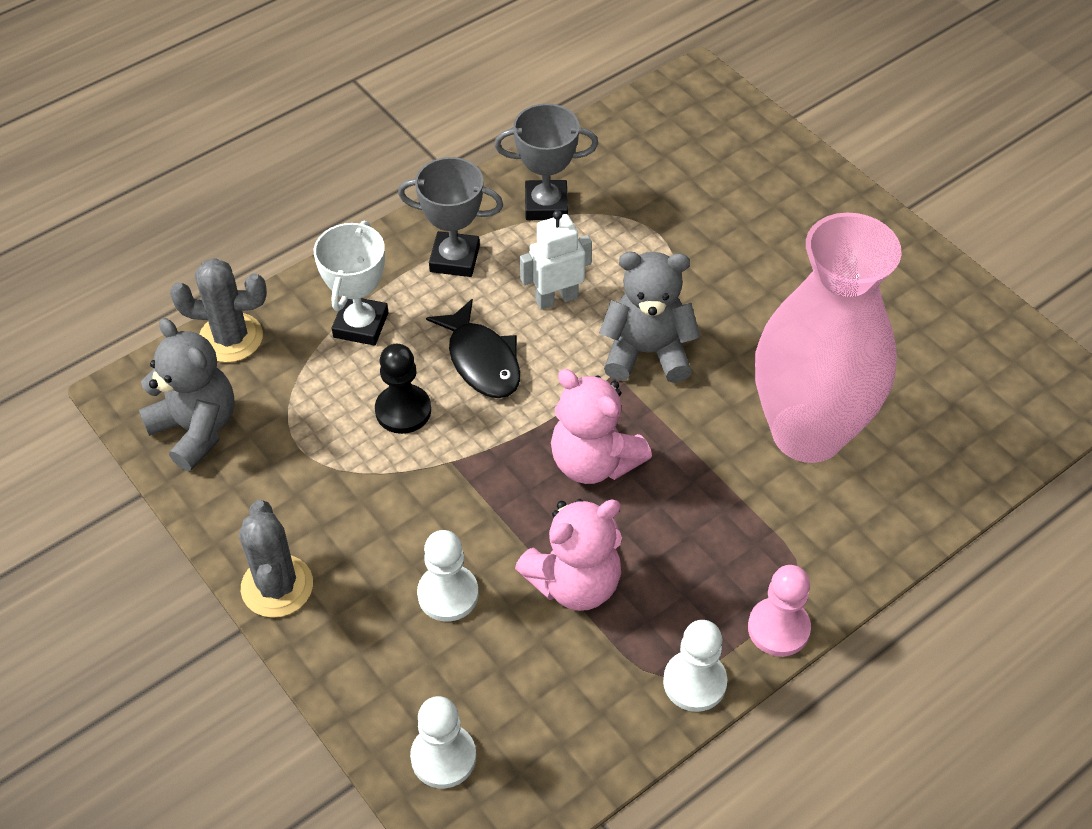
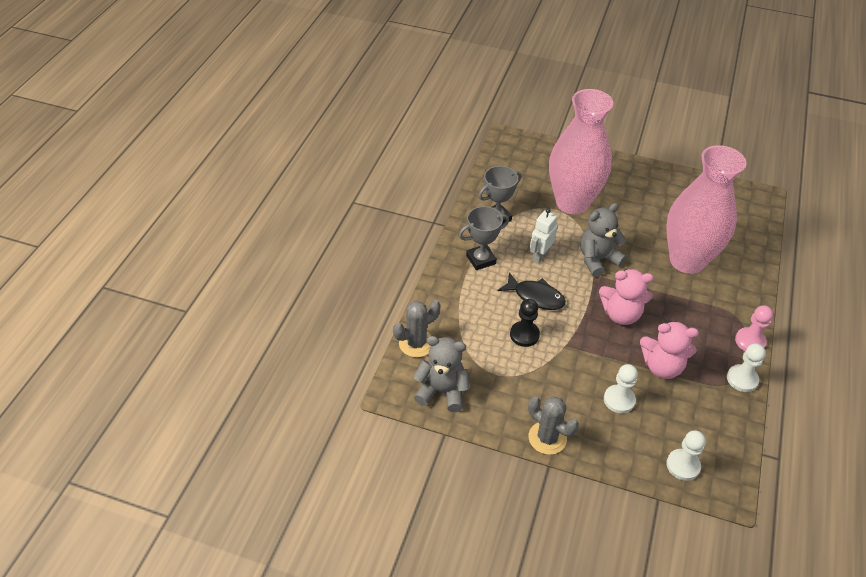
camera: 35 degrees left, 5 degrees down
white trophy [314,220,388,346] -> none
pink teddy bear [515,499,622,611] -> pink teddy bear turned 75 degrees clockwise [640,321,699,379]
none -> pink vase [549,89,613,214]

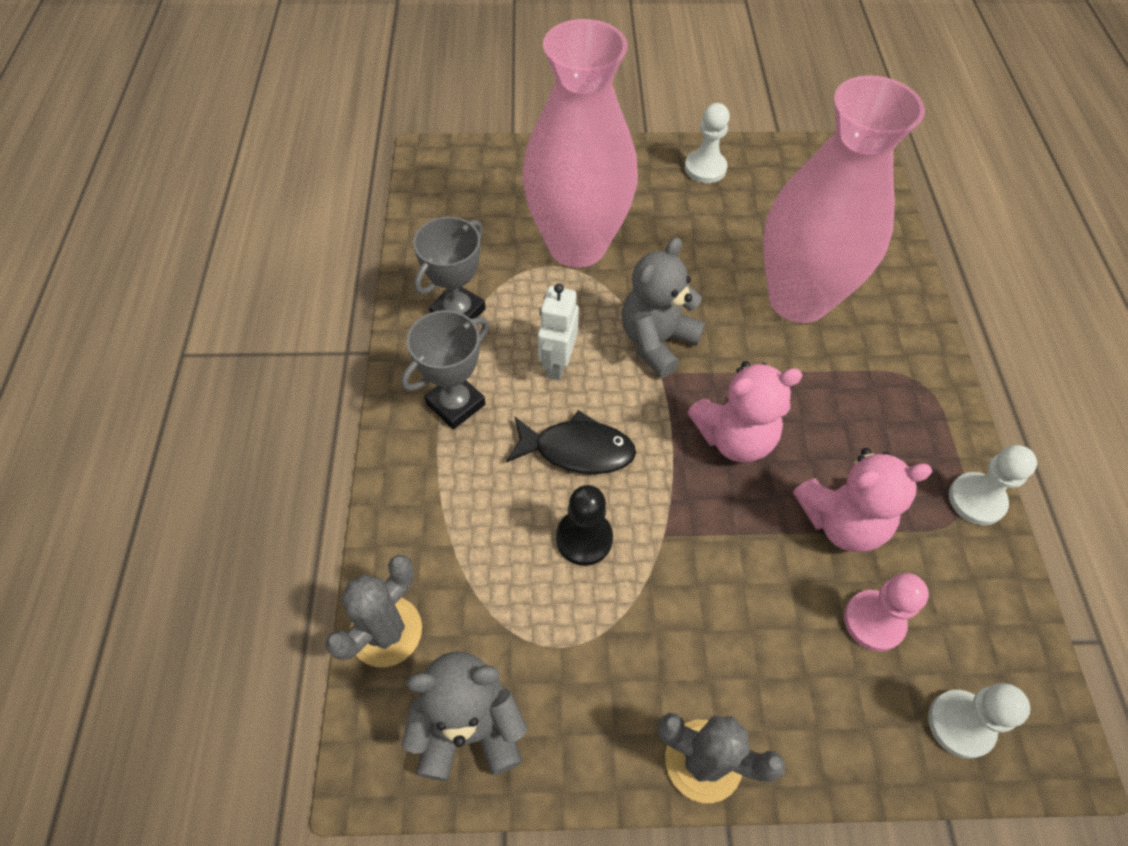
camera: 20 degrees left, 10 degrees up
white pawn [604,364,638,413] -> white pawn moved to [684,103,730,183]
pink pawn [735,305,773,351] -> pink pawn moved to [844,573,929,651]

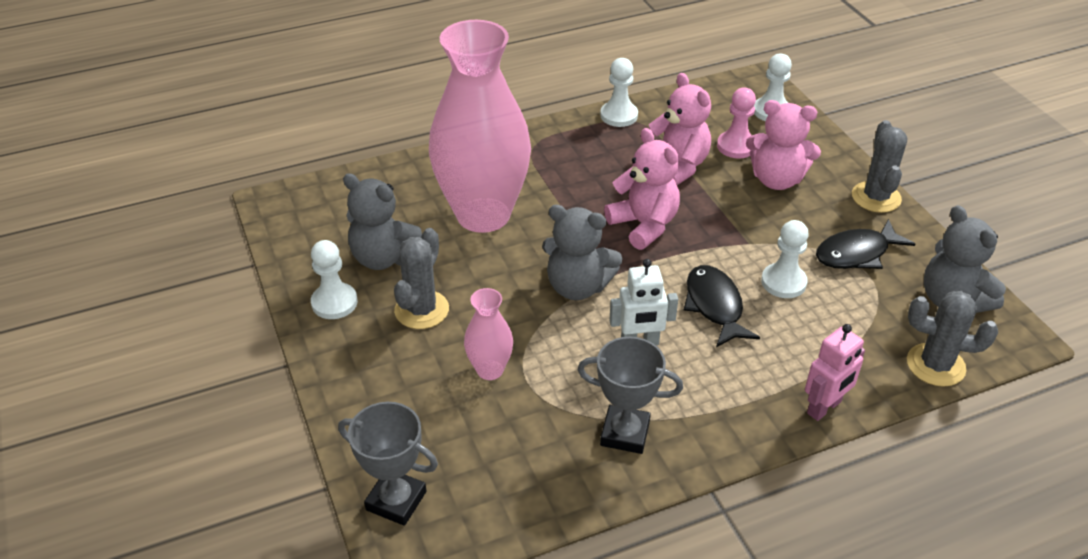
camera: 110 degrees left, 15 degrees down
grey trophy [401,310,489,429] -> grey trophy moved to [338,402,438,526]
pink vase [522,19,638,268] -> pink vase [464,288,513,380], size x0.43
black pawn [556,485,613,566] -> white pawn [761,220,809,298]
none -> grey teddy bear [343,173,422,270]
none -> grey cactus [394,228,449,329]
none -> pink teddy bear [746,100,821,190]
none -> pink robot [805,324,865,421]
none -> black fish [816,219,915,269]

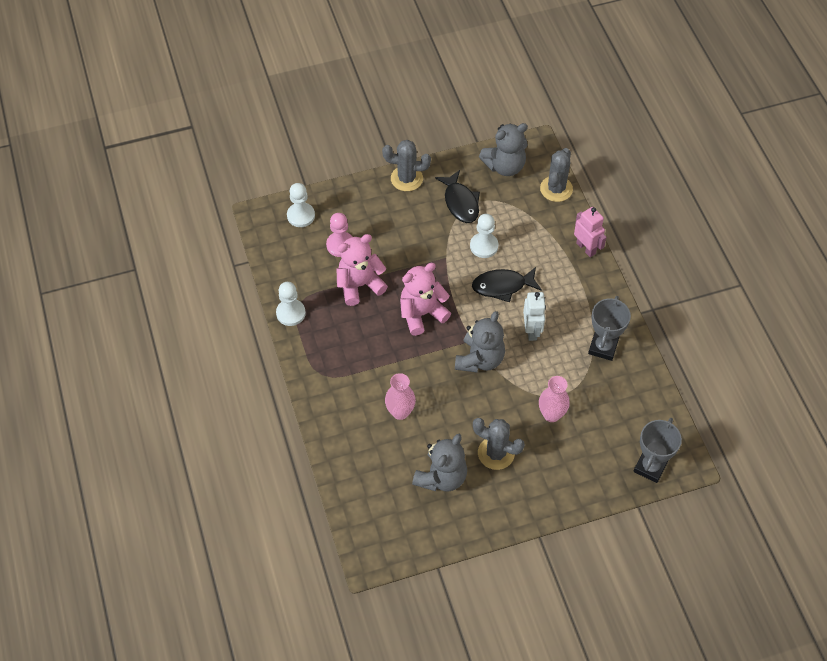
camera: 85 degrees left, 15 degrees up
white pawn [311,240,358,319] -> none
pink vase [429,20,531,233] -> pink vase [385,373,416,420], size x0.43
pink teddy bear [746,100,821,190] -> none

